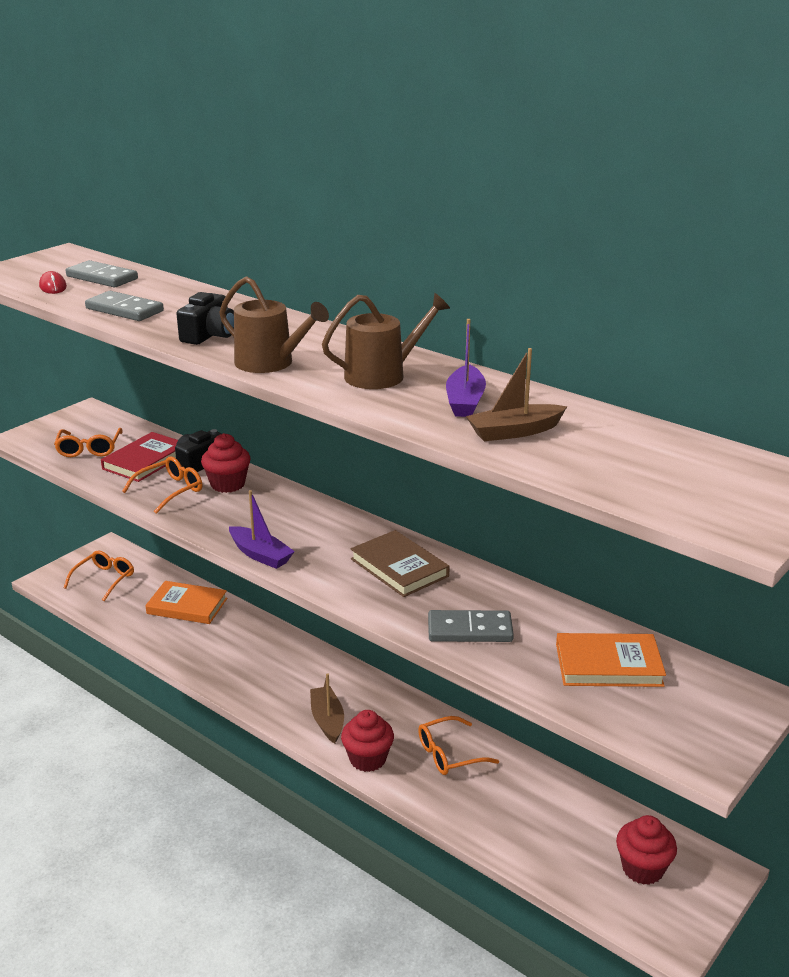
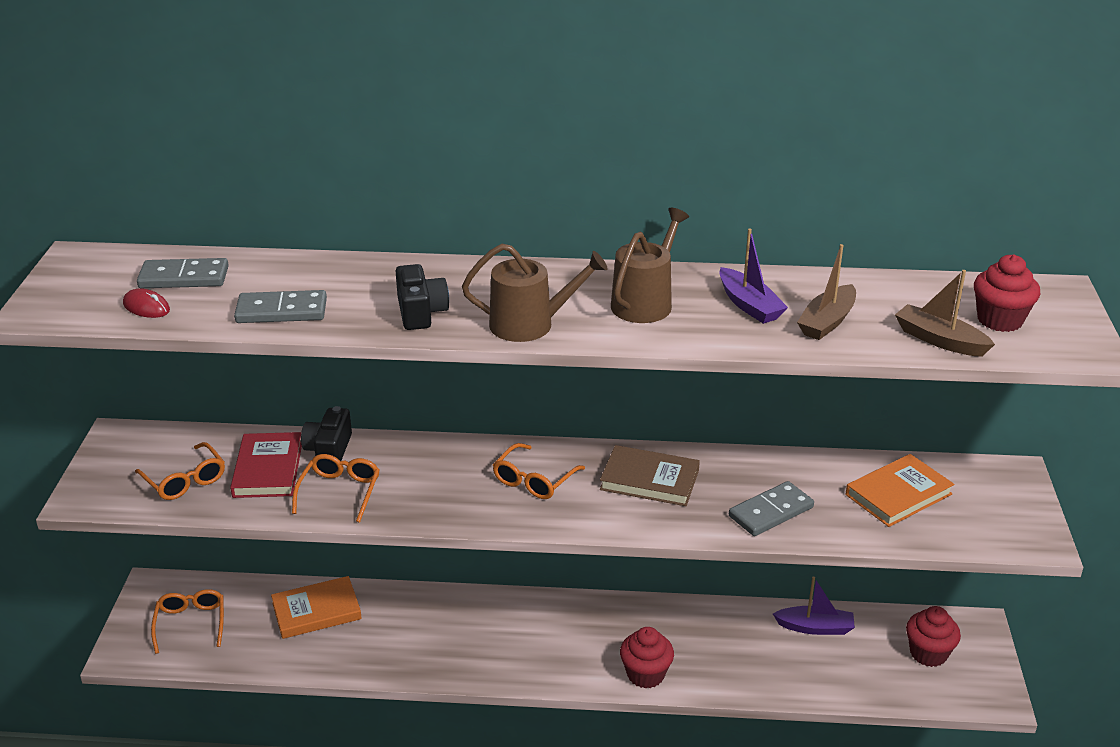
camera: 35 degrees left, 5 degrees up
red cupcake [201,433,251,493] -> red cupcake moved to [974,254,1041,332]
purple boat [229,490,295,569] -> purple boat moved to [773,577,855,635]
brown boat [310,674,344,743] -> brown boat moved to [895,270,995,357]
orange glasses [418,716,499,775] -> orange glasses moved to [493,443,585,499]

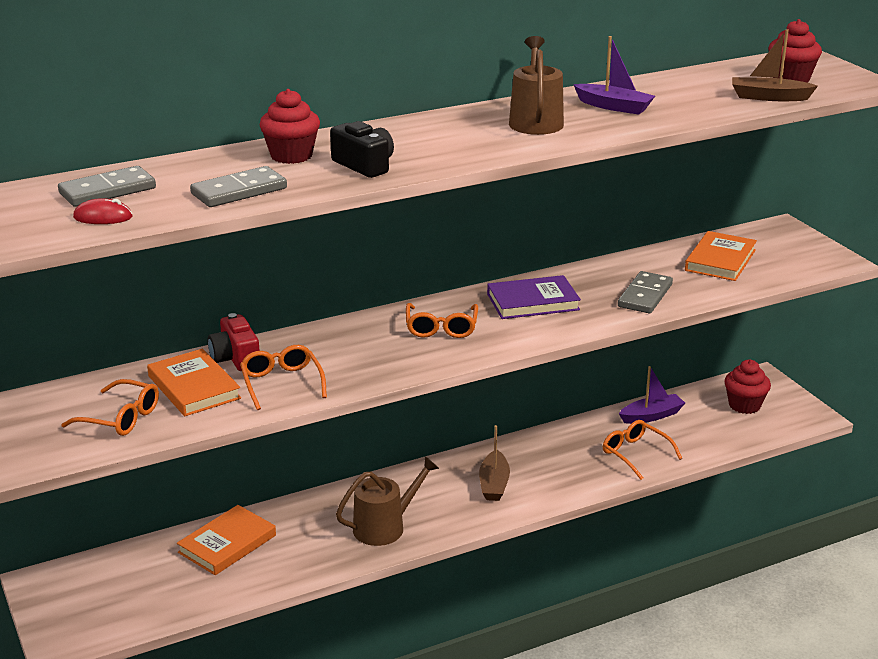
camera: 30 degrees left, 5 degrees down
orange glasses [151,589,224,654] -> orange glasses moved to [603,420,682,480]
red book [230,432,302,498] -> orange book [147,349,241,416]
black camera [301,406,352,461] -> red camera [208,313,260,371]
brown watering can [462,244,608,342] -> brown watering can moved to [336,456,439,546]
brown book [600,445,700,506] -> purple book [487,275,581,319]
red cupcake [620,627,674,689] -> red cupcake moved to [260,89,320,164]
brown boat [797,244,856,340] -> brown boat moved to [479,425,510,501]

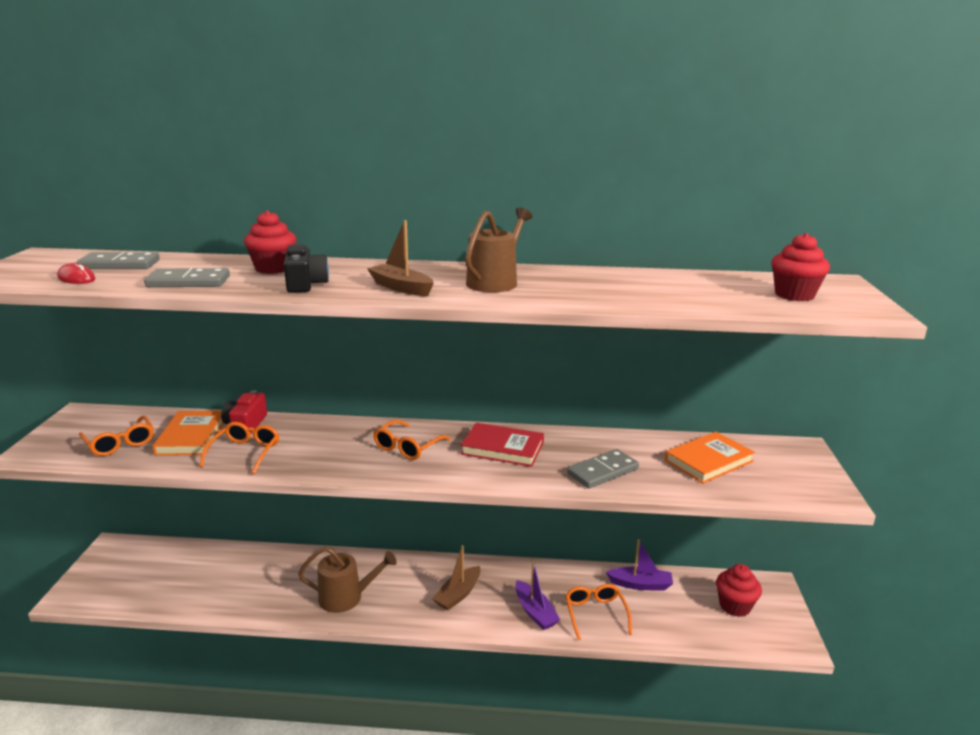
camera: 30 degrees right, 5 degrees down
orange book [177,505,276,575] -> none
purple book [487,275,581,319] -> red book [461,423,544,467]
purple boat [573,36,655,115] -> purple boat moved to [515,561,560,630]
brown boat [732,29,818,101] -> brown boat moved to [367,220,434,296]

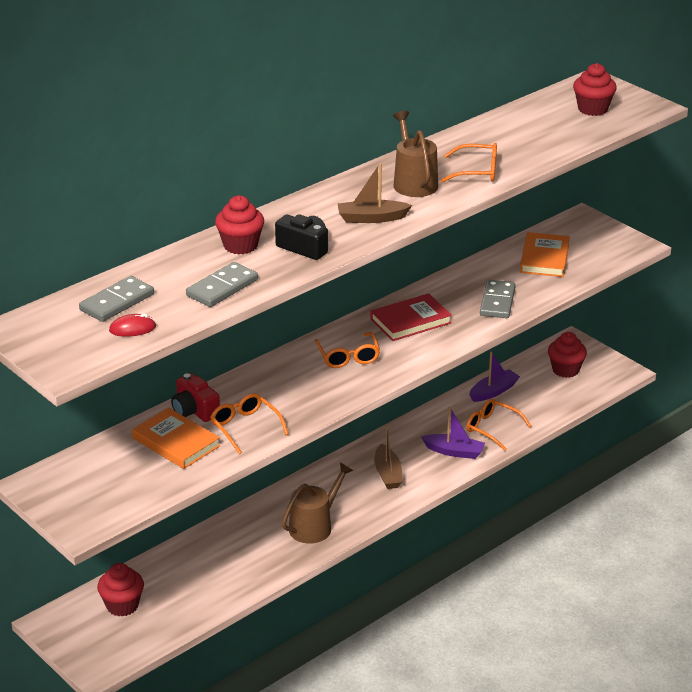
camera: 45 degrees left, 10 degrees up
orange glasses [79,416,154,456] -> orange glasses moved to [441,143,497,183]
none -> red cupcake [97,563,144,617]

